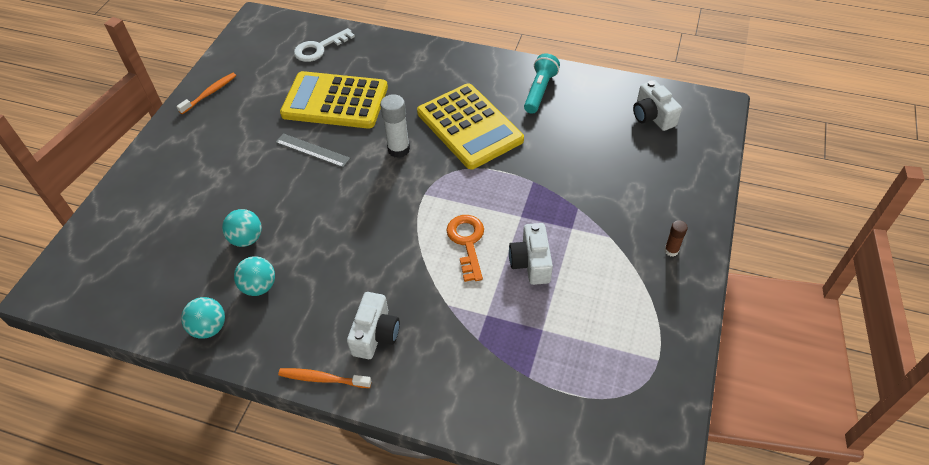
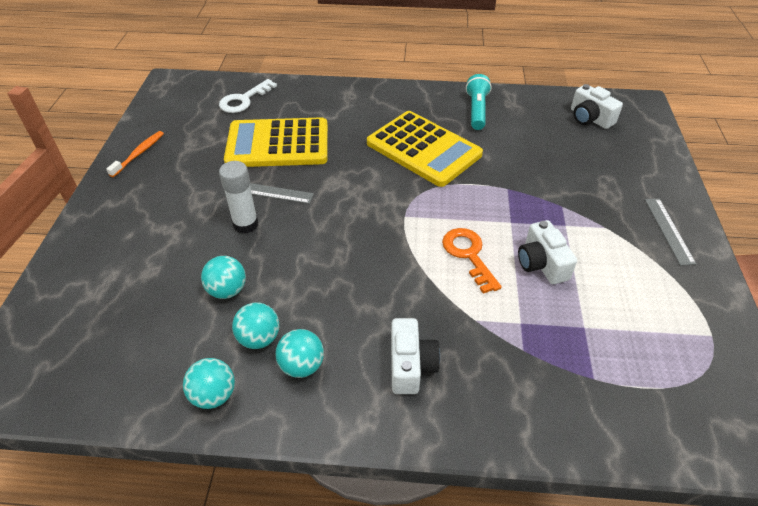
camera: 15 degrees left, 5 degrees down
orange toothbrush [278,368,372,388] -> none
white glue stick [380,94,410,158] -> white glue stick moved to [219,161,258,234]
brown glue stick [664,220,688,257] -> grey ruler [645,199,696,266]
none -> turquoise ball [275,329,324,378]

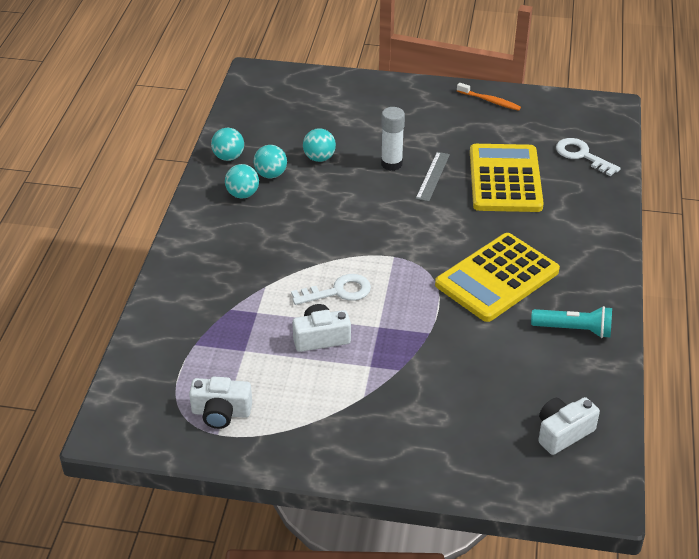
camera: 95 degrees right, 5 degrees down
white camera [391,318,440,394] -> white camera moved to [189,376,252,429]
orange key [442,228,502,294] -> white key [291,274,371,305]
grey ruler [645,199,696,266] -> none

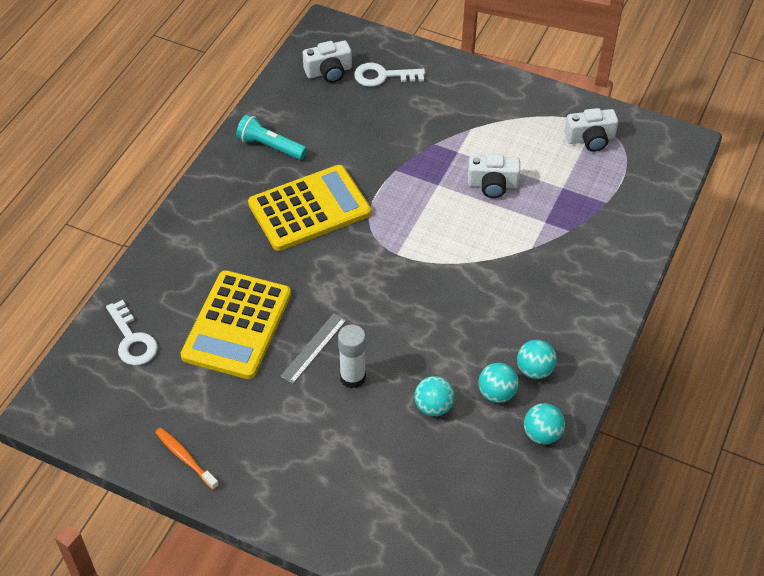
camera: 165 degrees left, 10 degrees up
white camera [189,376,252,429] -> white camera turned 150 degrees clockwise [565,108,618,152]
white key [291,274,371,305] -> white key moved to [354,63,425,87]

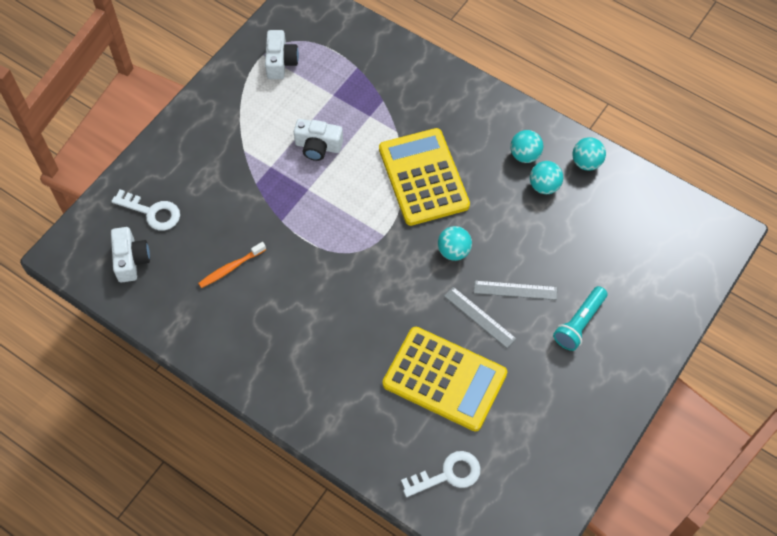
camera: 80 degrees left, 10 degrees up
orange toothbrush [155,428,219,490] -> orange toothbrush moved to [198,242,266,288]
turquoise flashlight [236,114,307,160] -> turquoise flashlight moved to [553,286,607,351]
yellow calculator [248,165,371,251] -> yellow calculator moved to [379,128,470,226]
white glue stick [338,325,366,389] -> grey ruler [474,281,557,300]
white key [354,63,425,87] -> white key turned 75 degrees counterclockwise [111,189,180,231]
turquoise ball [414,376,455,416] -> turquoise ball moved to [438,226,472,261]
white camera [468,154,520,198] -> white camera turned 90 degrees clockwise [294,119,343,161]

